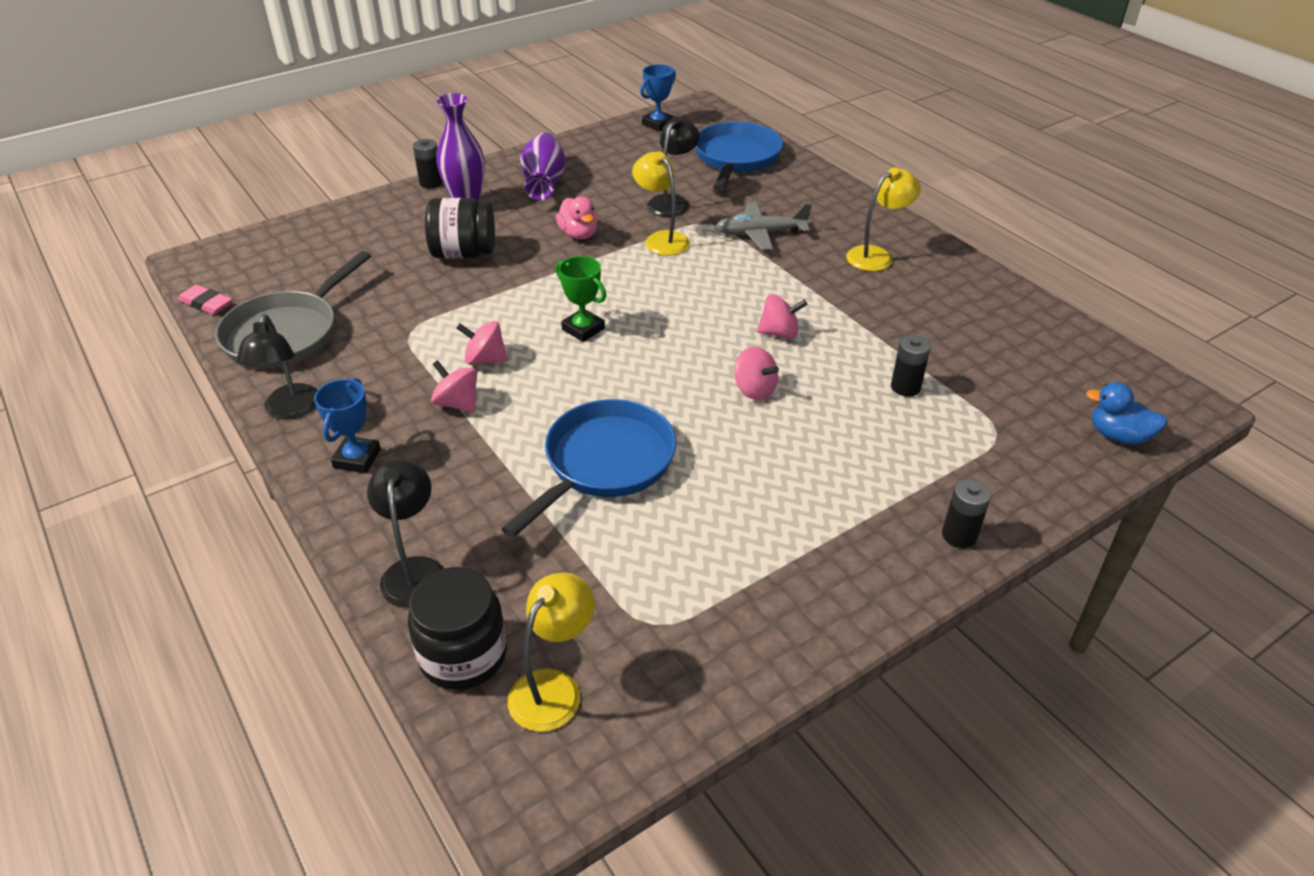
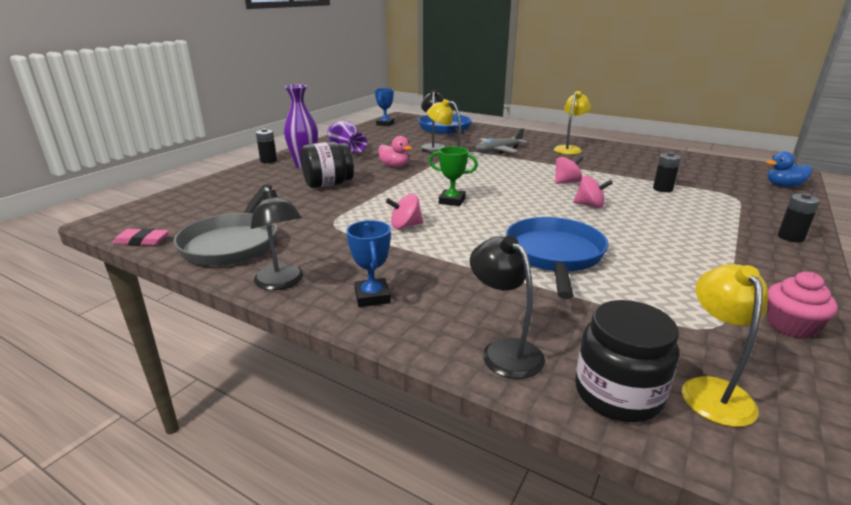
camera: 25 degrees left, 15 degrees down
pink spinning top [431,360,477,413] -> none
none -> pink cupcake [767,272,838,339]

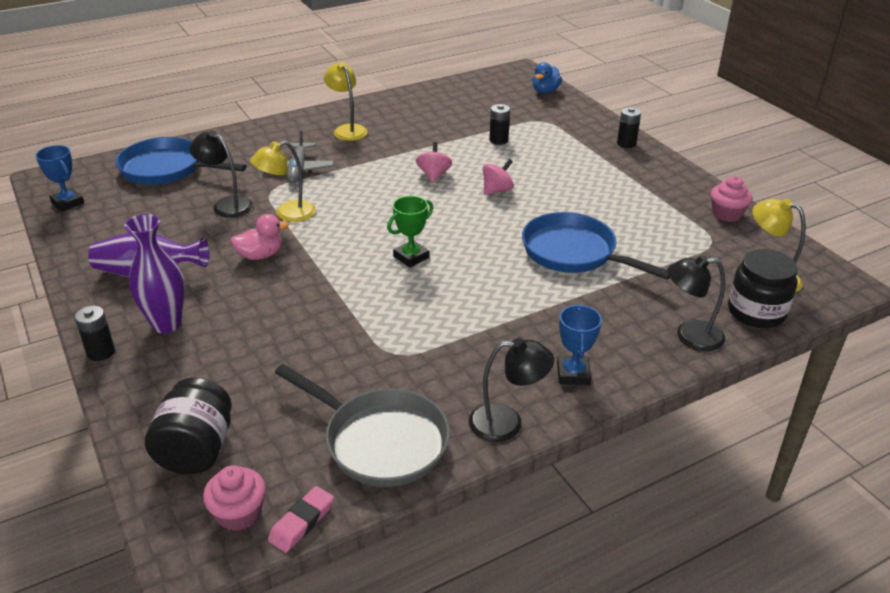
camera: 60 degrees left, 10 degrees up
black jar [301,142,354,188] -> black jar moved to [145,378,232,474]
blue trophy [346,220,391,307] -> blue trophy turned 75 degrees clockwise [557,304,602,385]
pink spinning top [386,194,423,229] -> none
none -> pink cupcake [203,465,266,531]

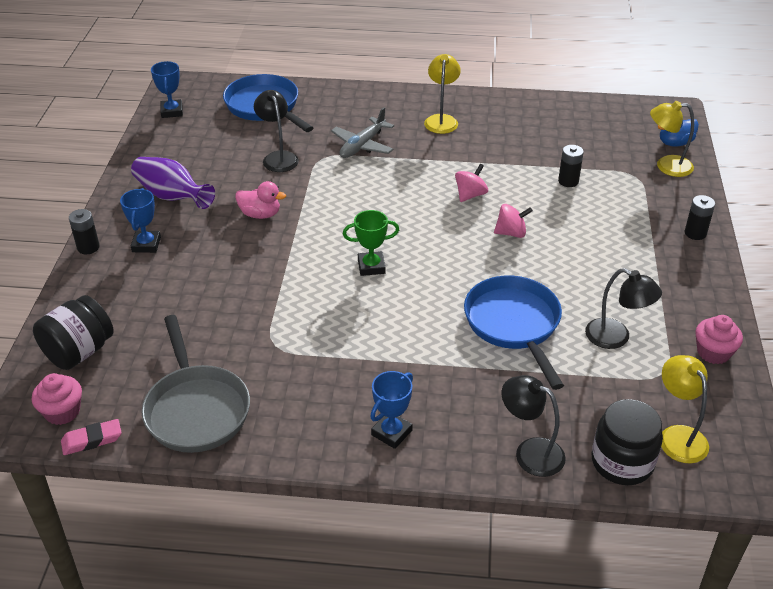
camera: 35 degrees right, 5 degrees up
purple vase [124,214,185,334] -> blue trophy [120,188,161,253]
yellow lamp [250,141,316,222] -> yellow lamp moved to [650,101,694,177]
black lamp [469,338,554,442] -> black lamp moved to [585,268,662,349]

